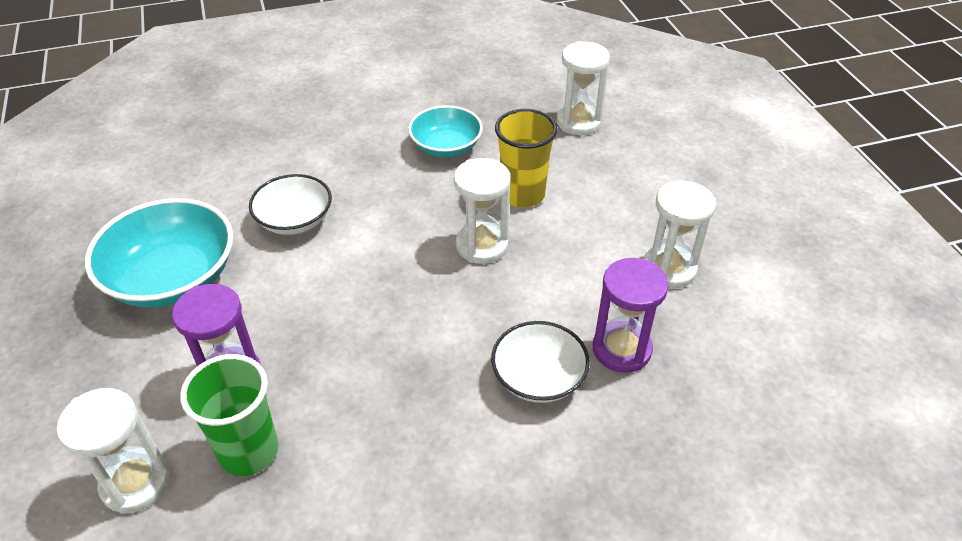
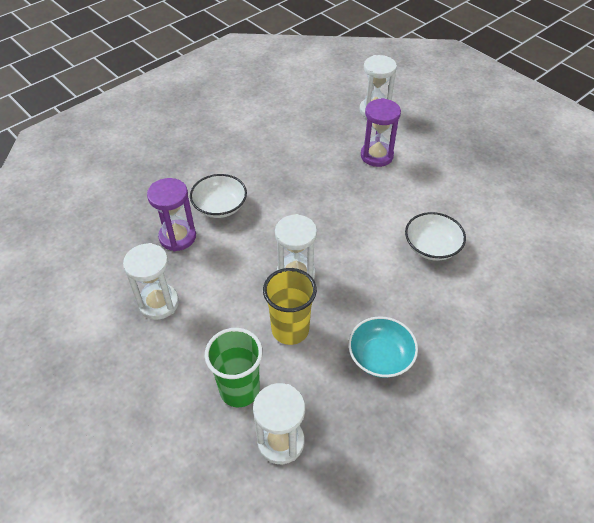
camera: 155 degrees right, 5 degrees up
turquoise bowl [85,198,233,308] -> none
green cup [180,354,278,476] -> green cup moved to [205,328,263,407]

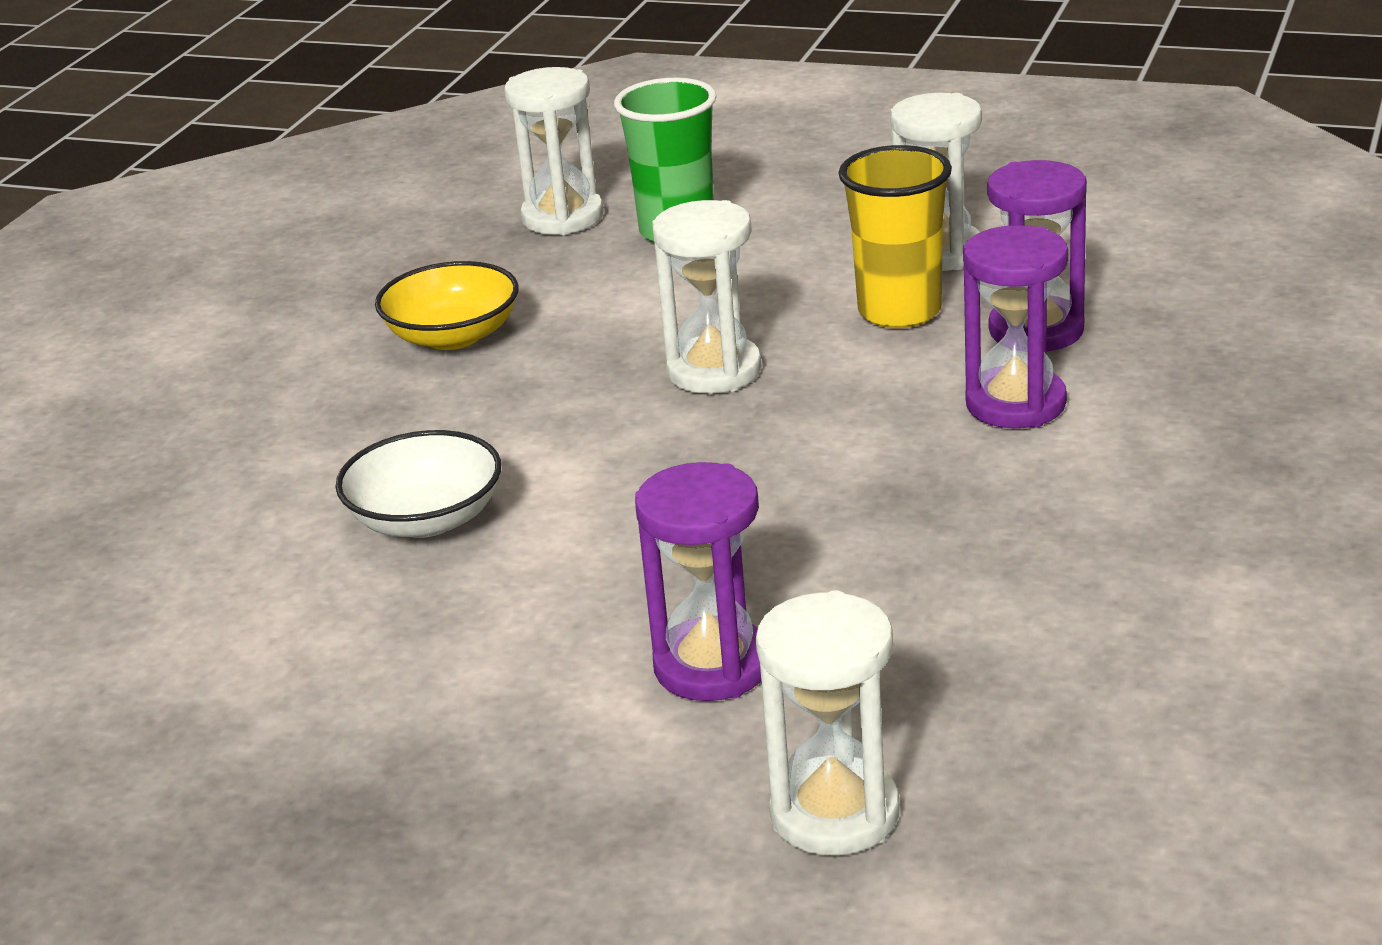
camera: 155 degrees right, 20 degrees down
white bowl [190,174,247,218] -> purple hourglass [963,225,1068,428]
yellow cup [263,268,317,345] -> yellow cup moved to [838,145,952,328]
turquoise bowl [348,316,418,378] -> yellow bowl [375,261,519,350]

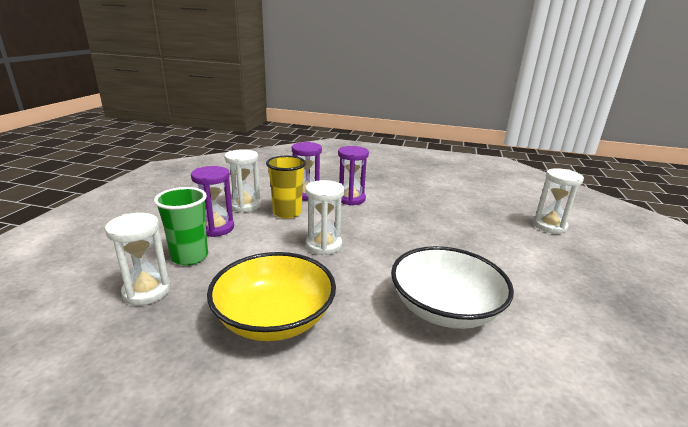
camera: 100 degrees left, 5 degrees down
white bowl [335,430,501,538] -> white bowl [391,246,514,329], size x1.60
yellow bowl [375,261,519,350] -> yellow bowl [207,252,336,341], size x1.60
purple hourglass [635,462,761,701] -> purple hourglass moved to [191,166,234,237]

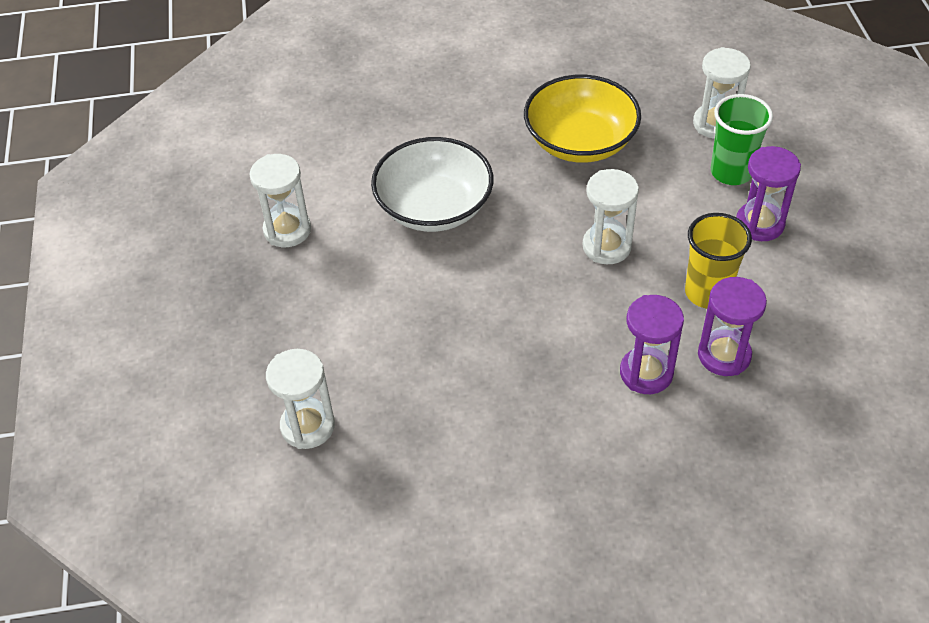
camera: 160 degrees right, 25 degrees up
white hourglass [224,149,261,213] -> white hourglass moved to [249,154,311,247]

